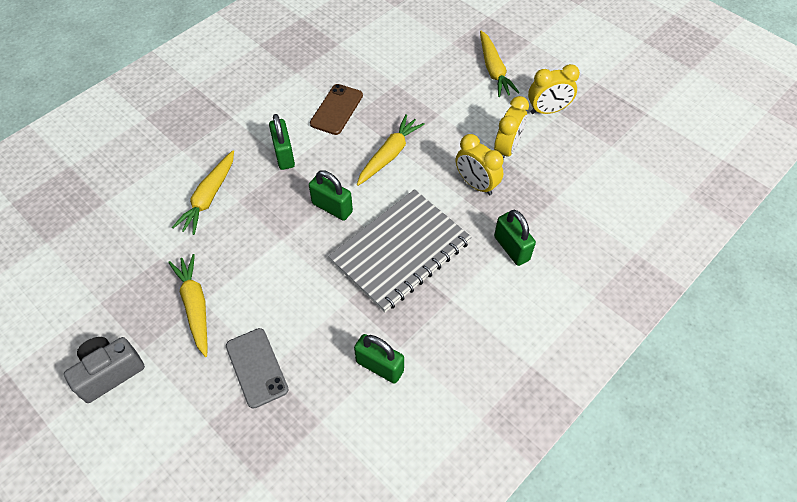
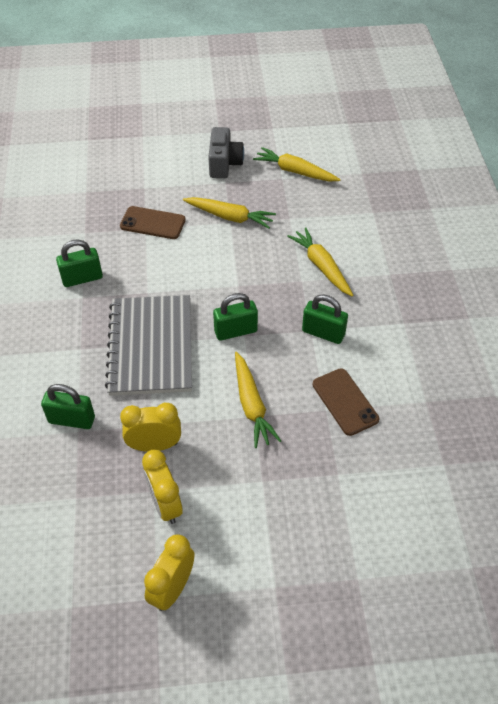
camera: 130 degrees right, 5 degrees down
grey phone [226,328,289,409] -> brown phone [120,206,186,239]
yellow carrot [480,31,520,97] -> yellow carrot moved to [253,147,341,182]

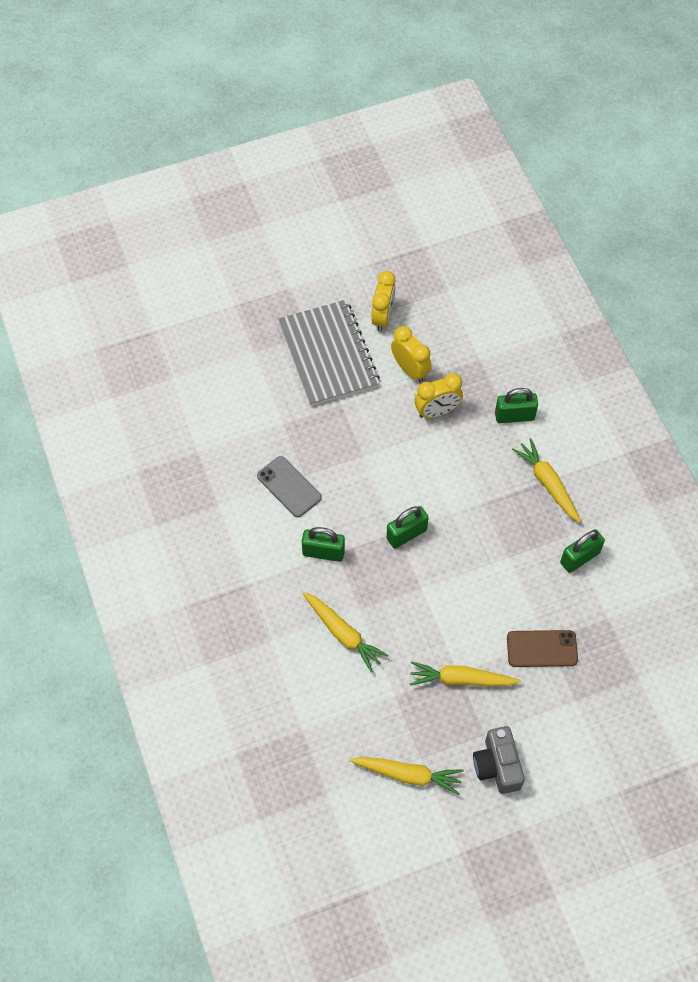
camera: 165 degrees right, 10 degrees up
grey notebook [105,295,192,396] -> grey notebook moved to [278,300,380,406]
yellow carrot [235,352,281,448] -> yellow carrot moved to [512,438,581,523]
brown phone [313,368,379,436] -> grey phone [257,456,322,517]

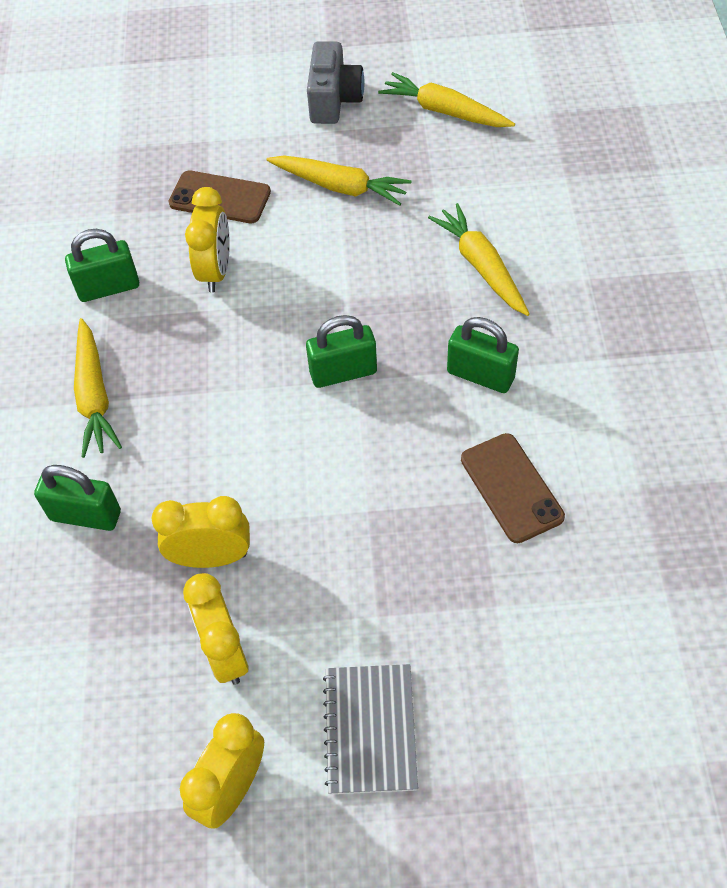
camera: 160 degrees left, 5 degrees down
grey phone [257,456,322,517] -> brown phone [461,433,565,543]
grey notebook [278,300,380,406] -> grey notebook [323,664,418,795], size x0.58
none -> yellow clock [185,187,230,292]

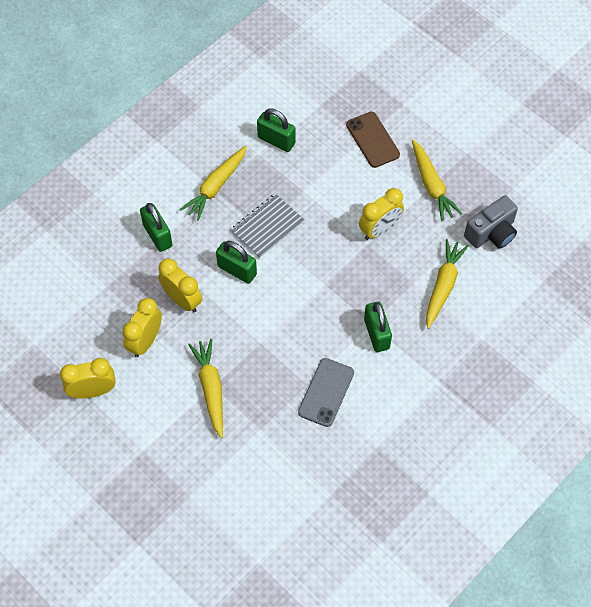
camera: 45 degrees right, 5 degrees up
yellow clock [185,187,230,292] -> yellow clock moved to [359,188,404,240]
green padlock [306,315,377,388] -> green padlock moved to [216,241,257,284]
grey camera [307,41,365,124] -> grey camera moved to [464,195,518,249]
grey notebook [323,664,418,795] -> grey notebook moved to [231,193,305,258]
yellow carrot [378,72,515,127] -> yellow carrot moved to [188,339,223,438]
brown phone [461,433,565,543] -> grey phone [298,358,354,427]

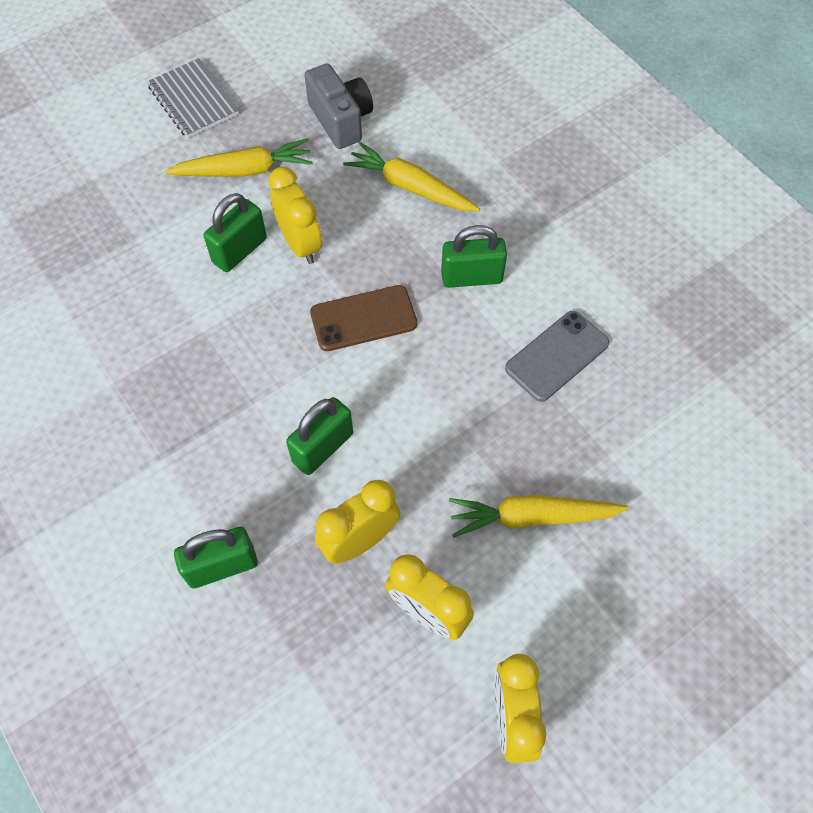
camera: 80 degrees left, 0 degrees up
yellow carrot [180,146,247,221] -> none
grey notebook [231,193,305,258] -> grey notebook moved to [147,58,239,138]
green padlock [257,109,295,152] -> green padlock moved to [204,193,267,272]
grey phone [298,358,354,427] -> grey phone turned 75 degrees counterclockwise [505,311,609,402]
brown phone [346,112,400,168] -> brown phone moved to [310,285,417,351]

